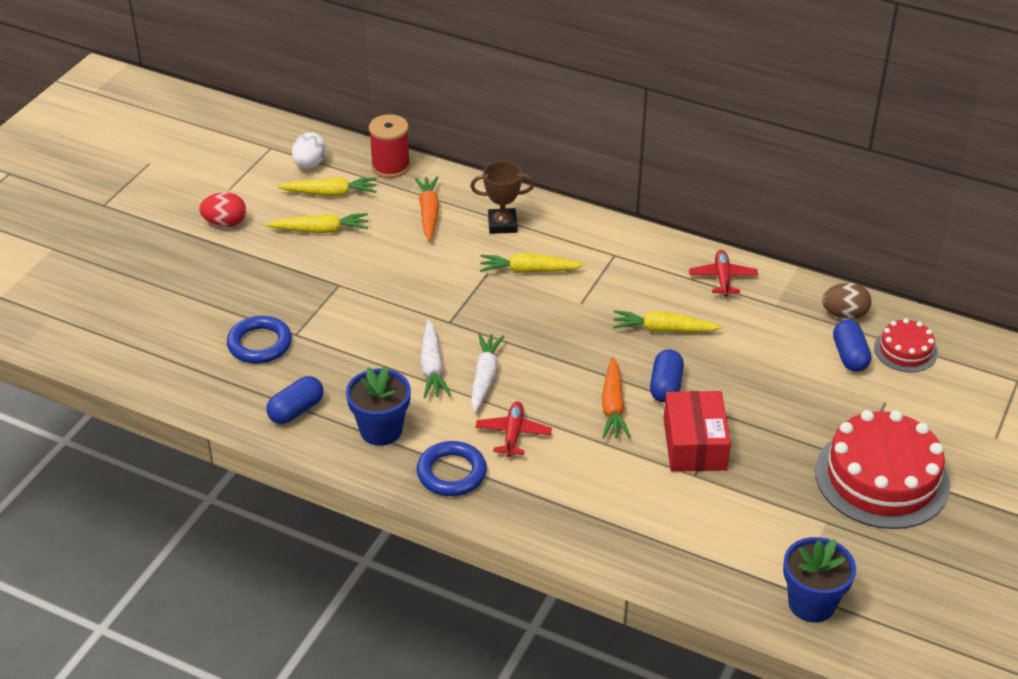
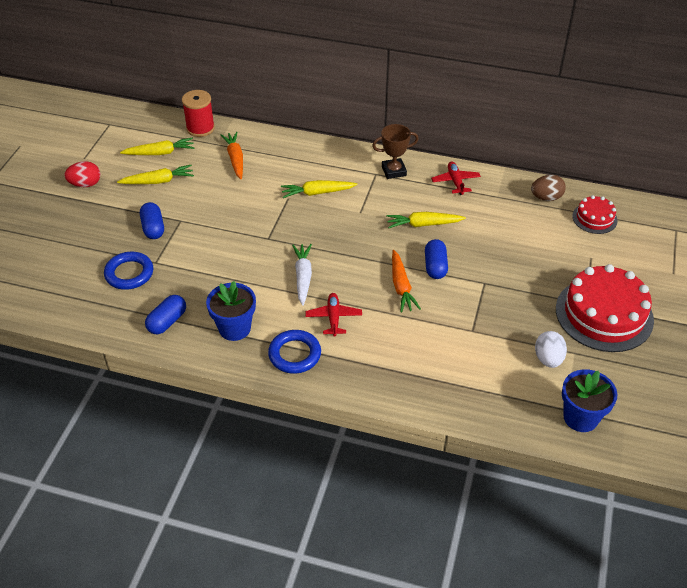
camera: 10 degrees left, 5 degrees up
white egg [292,132,326,168] -> white egg moved to [535,331,567,368]
white carrot [420,320,451,398] -> none
brown trophy [470,161,535,234] -> brown trophy moved to [372,124,419,179]
red box [664,391,731,472] -> none
blue capsule [833,320,871,372] -> blue capsule moved to [140,202,164,239]

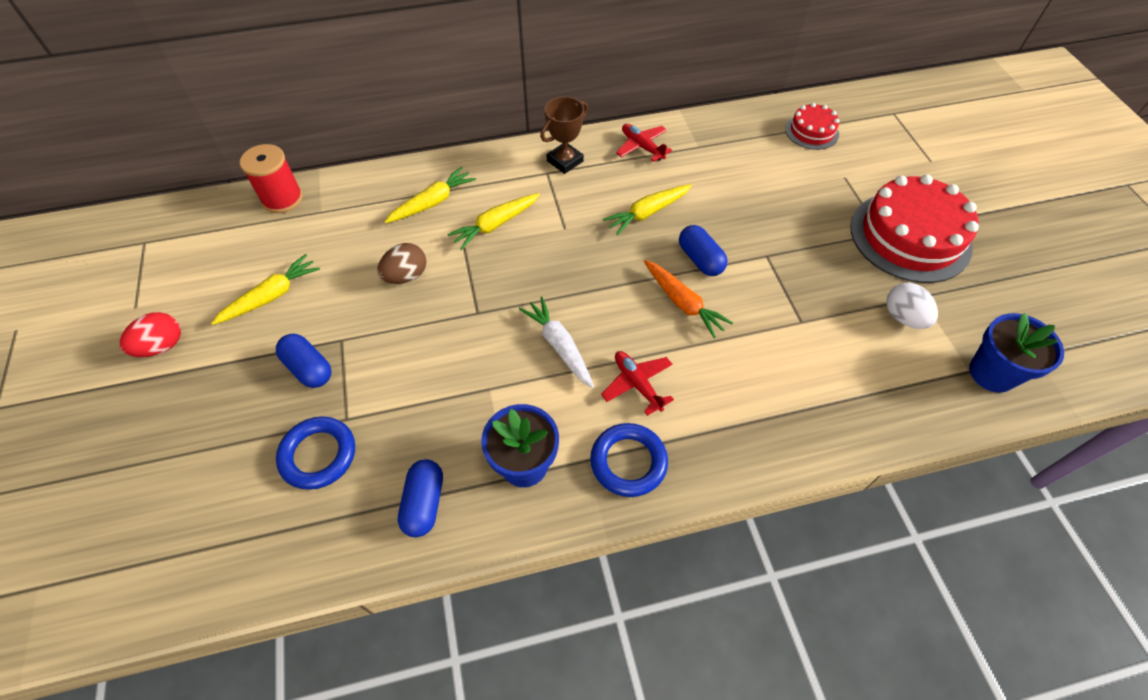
camera: 30 degrees left, 10 degrees up
yellow carrot [120,138,194,155] -> yellow carrot moved to [384,167,476,223]
orange carrot [220,132,243,179] -> none
brown egg [531,175,566,201] -> brown egg moved to [377,243,427,284]

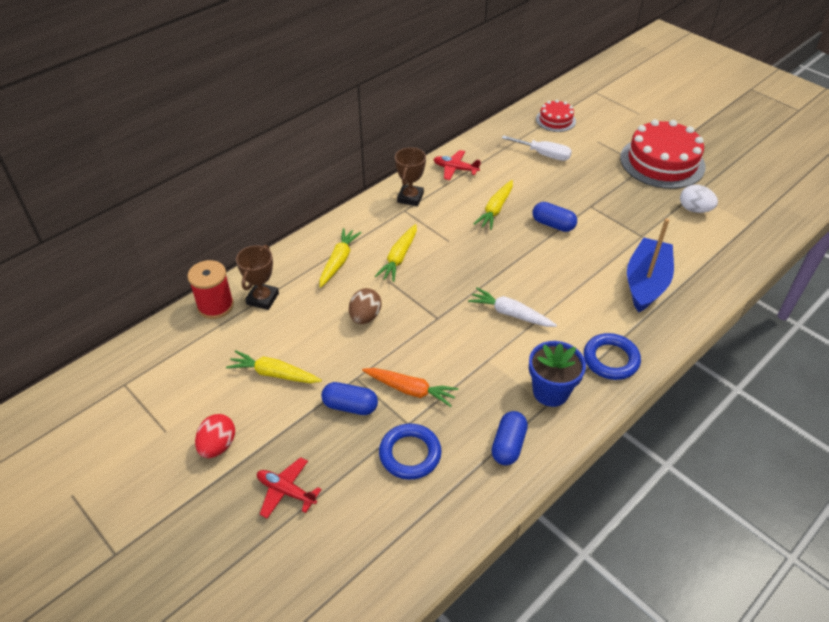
camera: 30 degrees left, 10 degrees down
yellow carrot [211,254,320,325] -> yellow carrot turned 90 degrees counterclockwise [226,350,322,383]
blue capsule [398,459,443,537] -> blue capsule turned 45 degrees clockwise [491,411,528,465]
red plane [601,351,674,416] -> red plane moved to [257,457,322,518]
orange carrot [644,260,733,338] -> orange carrot moved to [362,368,458,407]
blue flower pot [969,313,1064,393] -> none
none -> brown trophy [236,245,279,310]
none -> white screwdriver [502,135,572,161]
none -> blue boat [627,218,674,313]

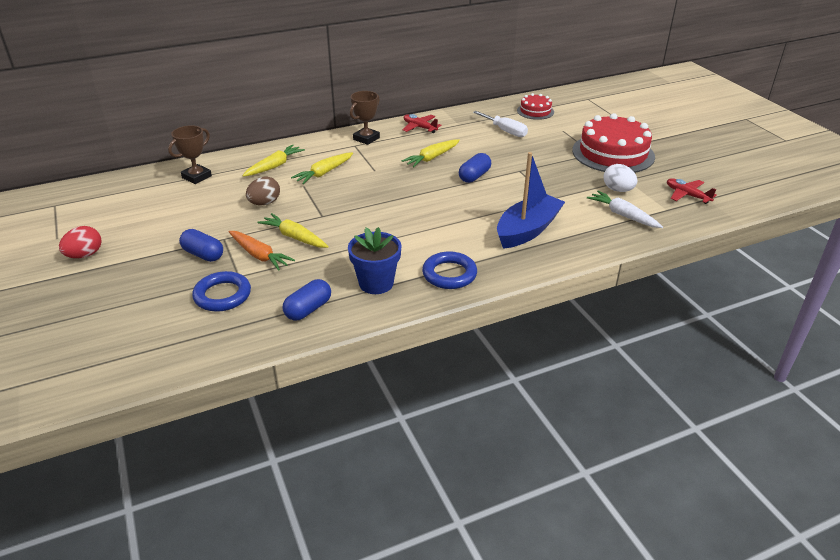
camera: 20 degrees right, 10 degrees down
red spool [187,260,234,319] -> none
yellow carrot [226,350,322,383] -> yellow carrot moved to [257,213,329,248]
red plane [257,457,322,518] -> red plane moved to [667,178,717,204]
white carrot [468,287,557,327] -> white carrot moved to [587,191,663,228]
blue capsule [533,202,577,232] -> blue capsule turned 75 degrees clockwise [459,153,491,183]

